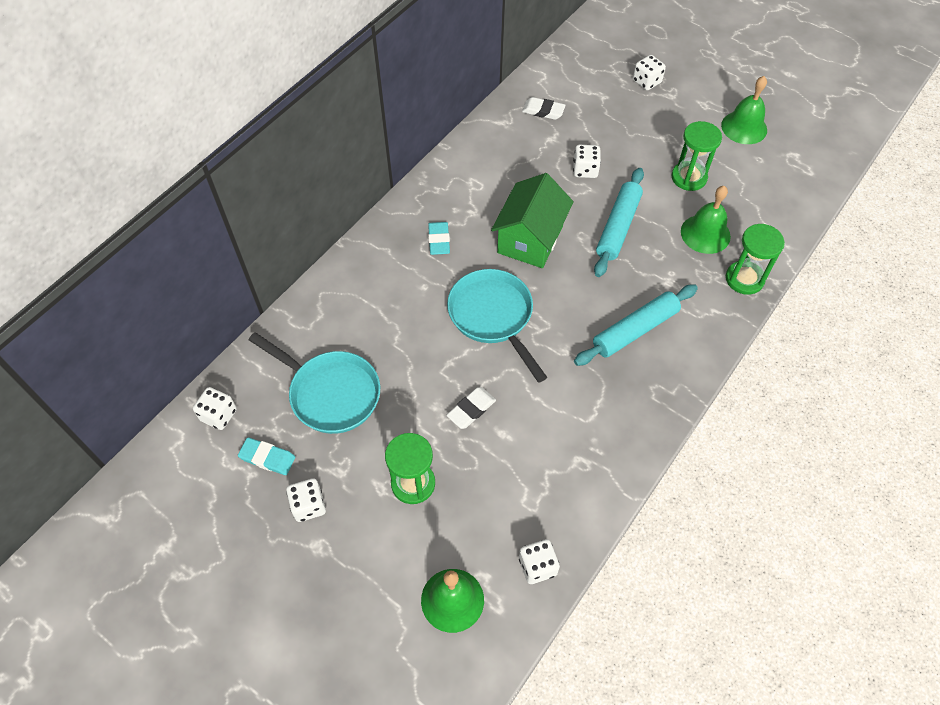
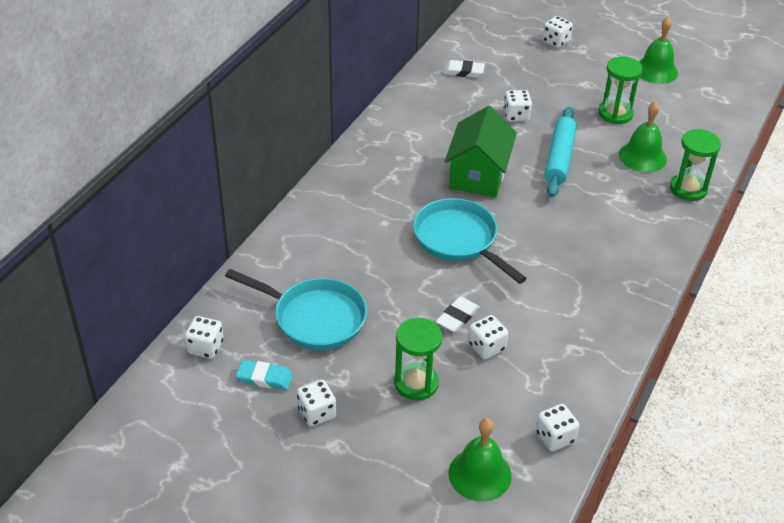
camera: 10 degrees left, 15 degrees down
turquoise eraser [428,222,450,255] -> none
turquoise rolling pin [574,284,698,366] -> none
none -> white dice [468,315,508,360]

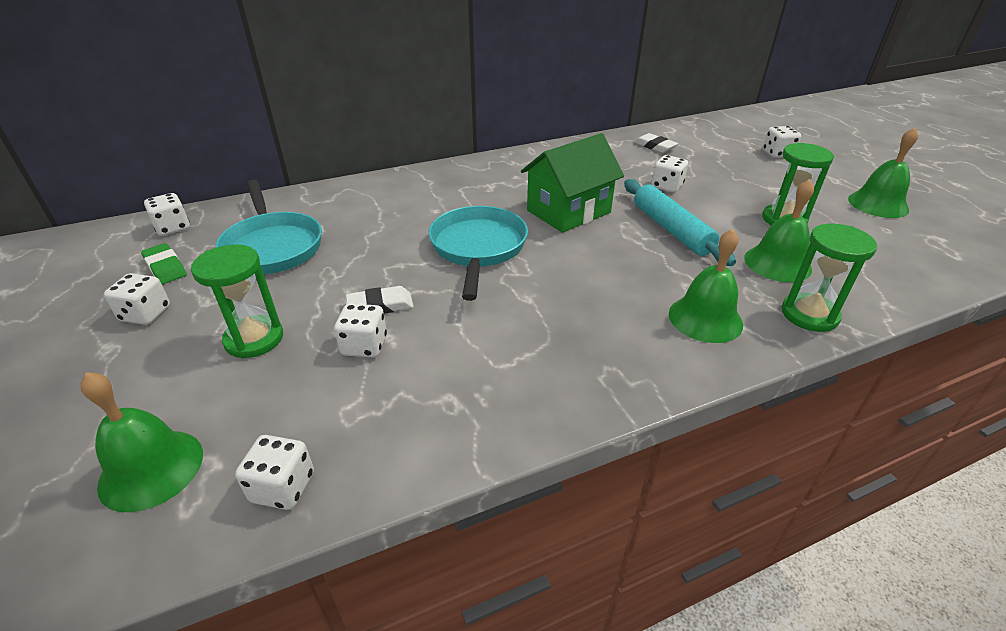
camera: 40 degrees right, 5 degrees down
turquoise eraser [236,360,293,390] -> green eraser [141,243,187,284]
turquoise rolling pin [545,107,577,197] -> turquoise rolling pin turned 75 degrees counterclockwise [624,179,736,266]
none -> green bell [669,229,743,343]

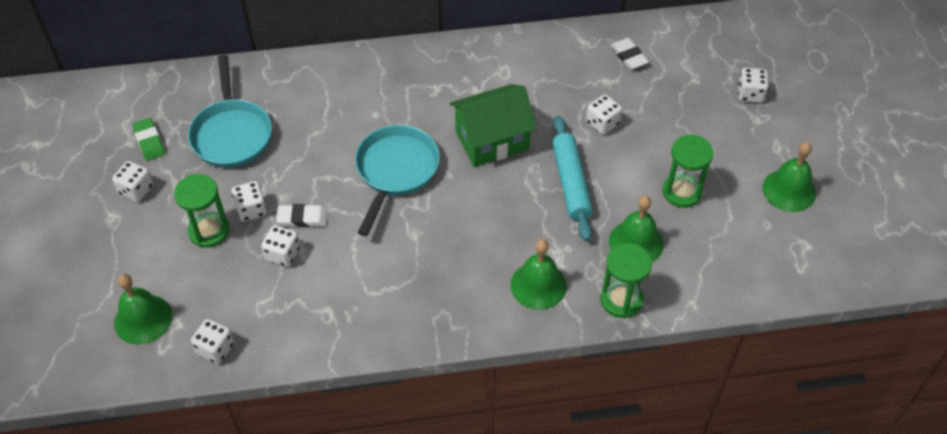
camera: 15 degrees right, 15 degrees up
white dice [144,193,190,236] -> white dice moved to [232,181,267,221]

